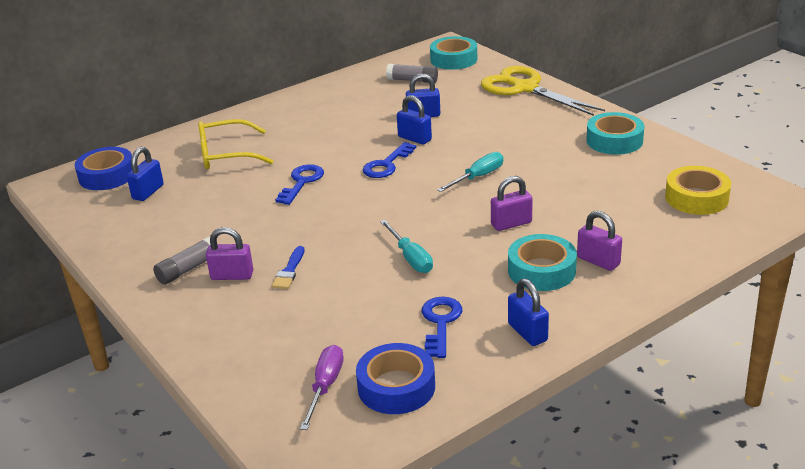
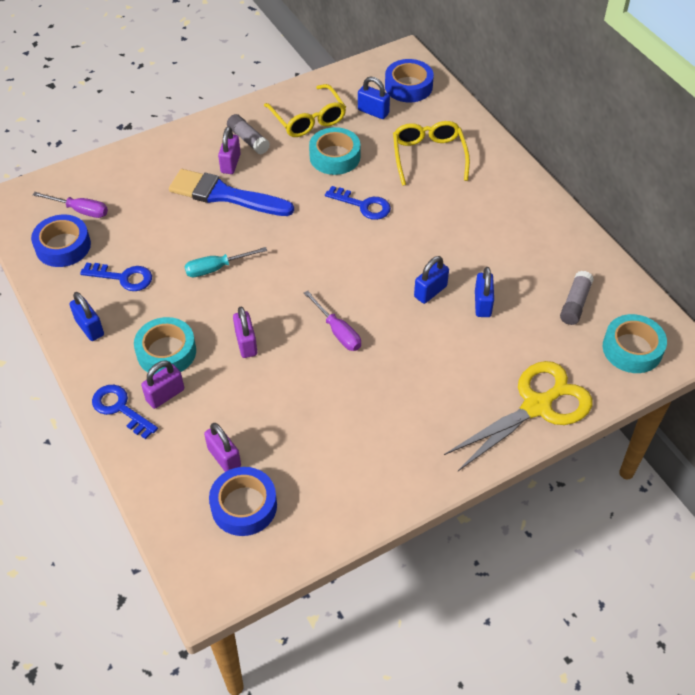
camera: 95 degrees right, 20 degrees up
blue brush [272,246,304,289] -> blue brush [169,169,294,216], size x2.25
blue key [363,142,416,178] -> blue key moved to [92,385,158,439]
turquoise screwdriver [437,152,503,192] -> purple screwdriver [304,291,361,351]
blue padlock [508,278,549,346] -> blue padlock turned 75 degrees clockwise [69,292,104,341]
turquoise tape [586,112,644,155] -> turquoise tape moved to [309,127,361,175]
yellow tape [665,166,731,215] -> blue tape [209,467,277,536]
none -> purple padlock [204,423,241,472]
none -> yellow glasses [264,84,346,137]

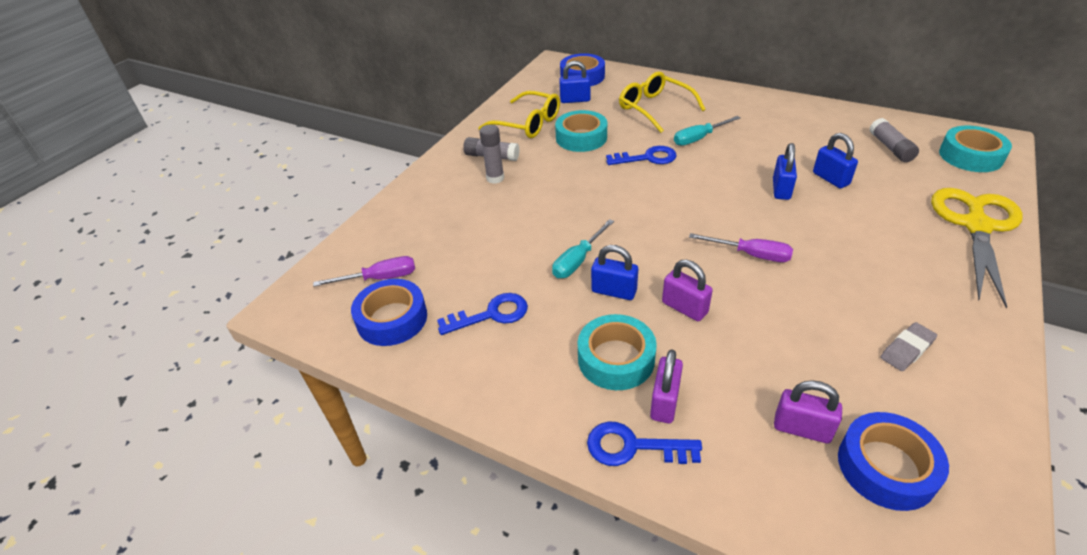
camera: 30 degrees left, 10 degrees down
blue padlock [69,292,104,341] -> blue padlock moved to [591,245,638,300]
blue brush [169,169,294,216] -> none
purple padlock [218,127,241,174] -> grey glue stick [479,125,504,184]
none -> turquoise screwdriver [674,116,740,146]
none -> grey eraser [881,322,937,371]

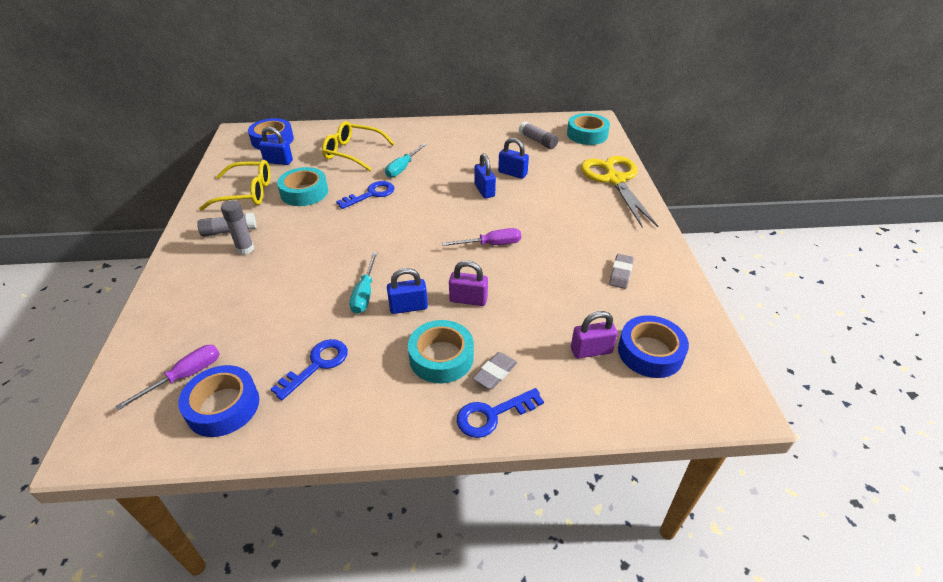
camera: 35 degrees left, 0 degrees up
blue padlock [559,61,591,103] -> blue padlock turned 45 degrees clockwise [259,127,293,165]
purple padlock [650,349,683,423] -> grey eraser [472,352,517,389]

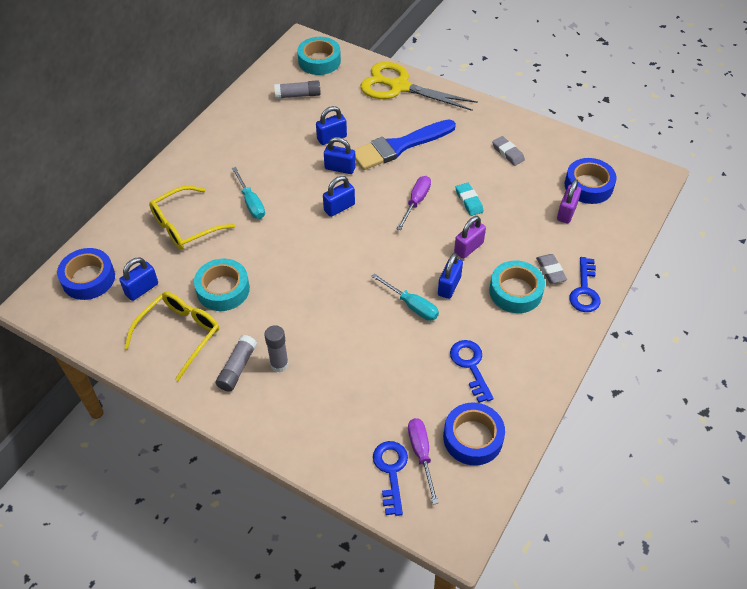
camera: 55 degrees left, 10 degrees up
blue key [336,181,395,209] -> blue key moved to [373,441,408,516]
none -> blue padlock [323,176,355,217]
none -> blue brush [353,119,456,170]
none -> turquoise eraser [456,183,484,216]

